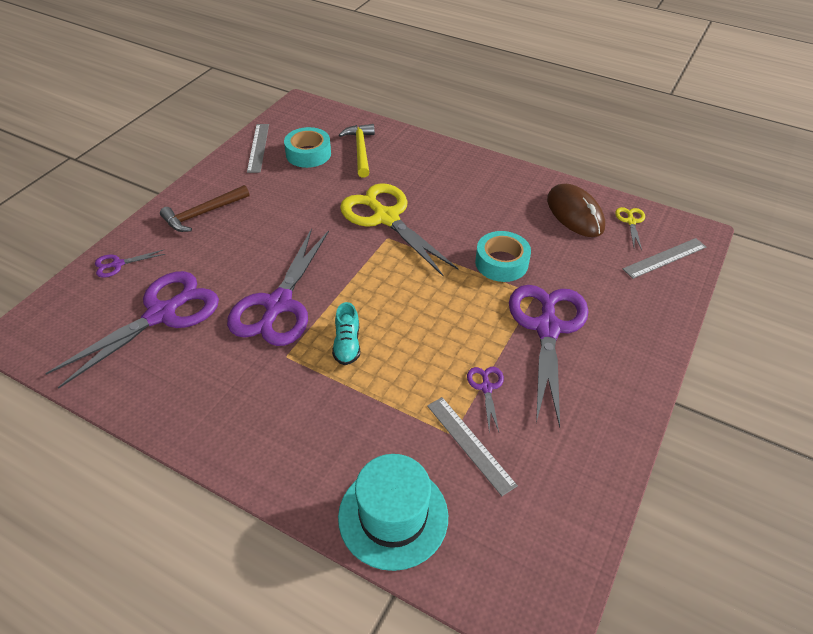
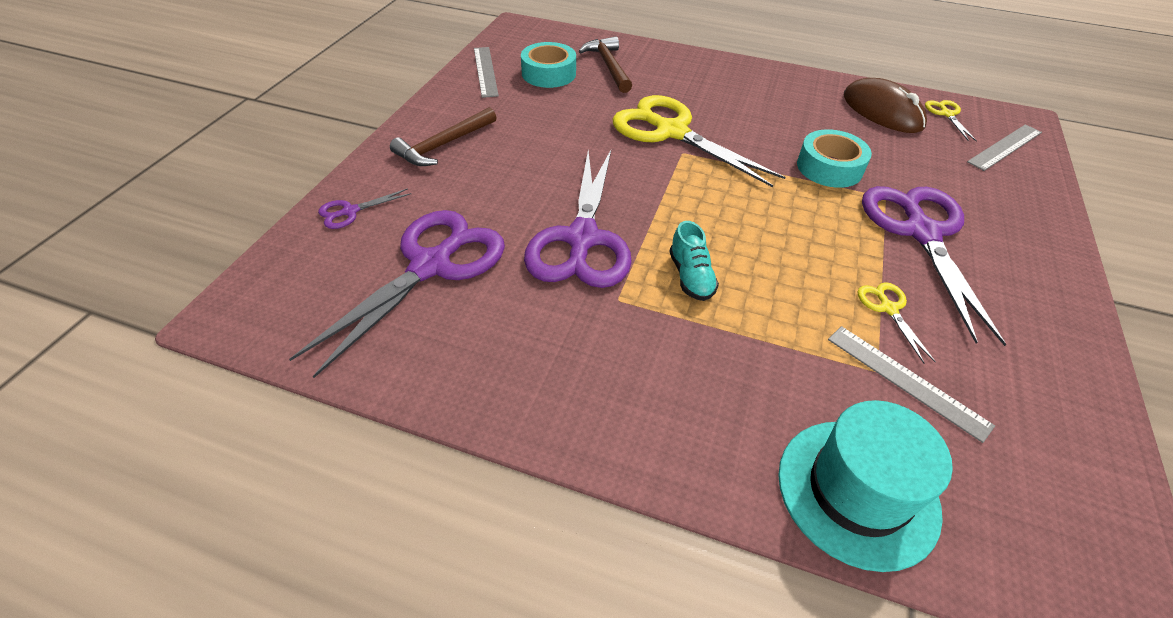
camera: 10 degrees left, 0 degrees up
yellow hammer [339,124,375,178] -> brown hammer [579,36,632,93]
purple scissors [467,367,504,432] -> yellow scissors [858,282,936,363]

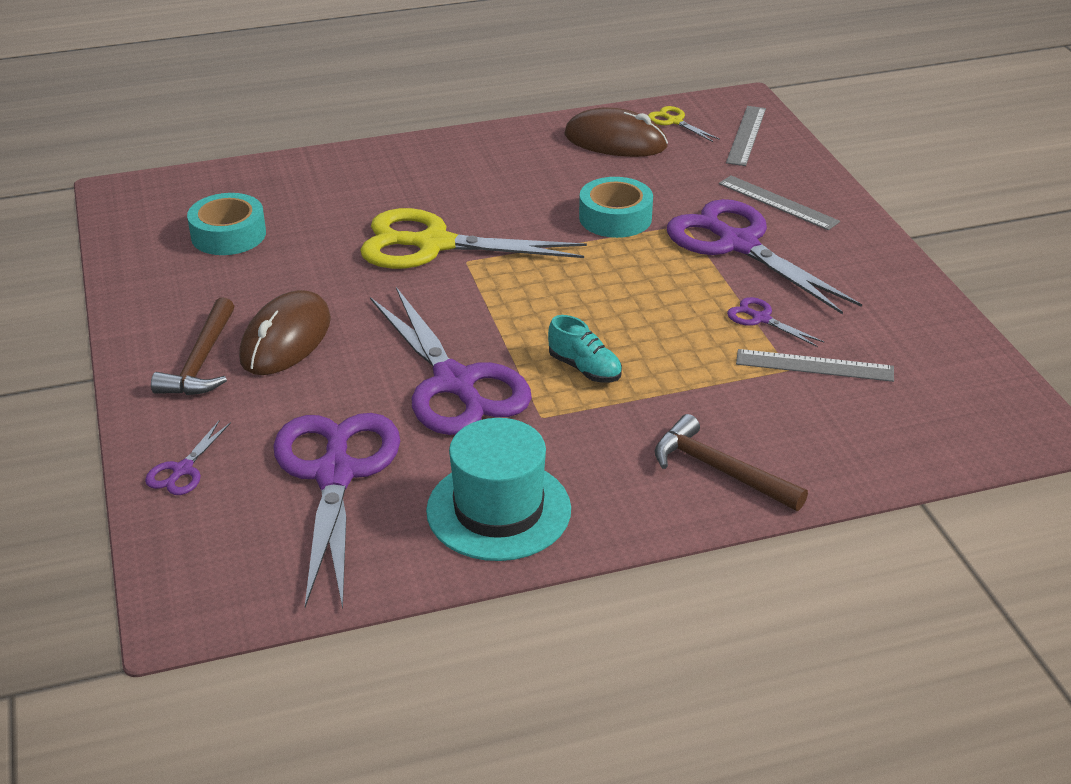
camera: 35 degrees left, 10 degrees down
grey ruler [474,47,499,98] -> grey ruler moved to [719,175,840,230]
brown hammer [579,36,632,93] -> brown hammer moved to [655,414,808,511]
turquoise hat [778,400,953,572] -> turquoise hat moved to [426,418,571,561]
yellow scissors [858,282,936,363] -> purple scissors [727,297,824,347]
none -> brown mouse [239,290,331,375]

